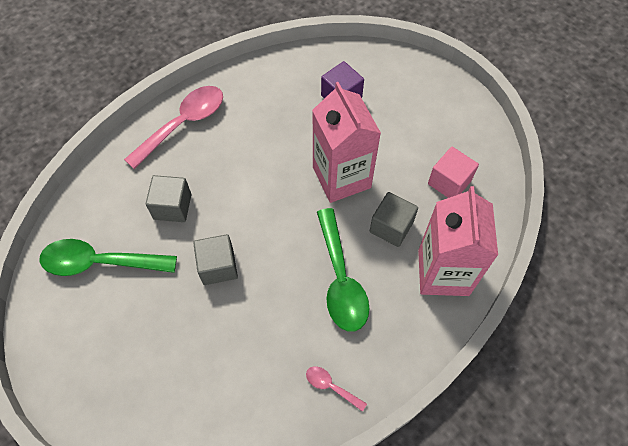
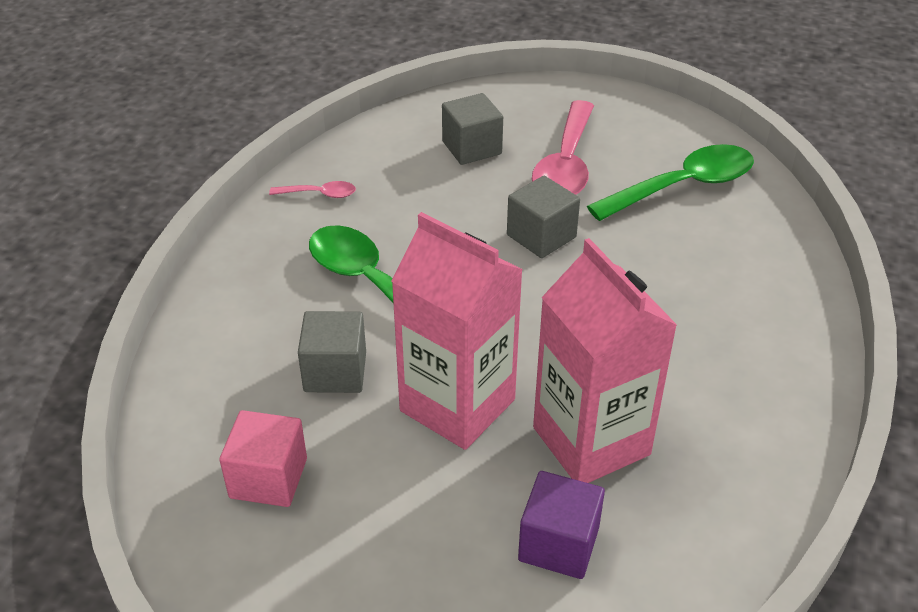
camera: 150 degrees right, 20 degrees down
pink spoon [124,86,223,169] -> pink spoon moved to [532,100,594,195]
grey cube [146,175,191,222] -> grey cube moved to [442,93,503,165]
pink carton [418,186,498,296] -> pink carton moved to [533,238,677,483]

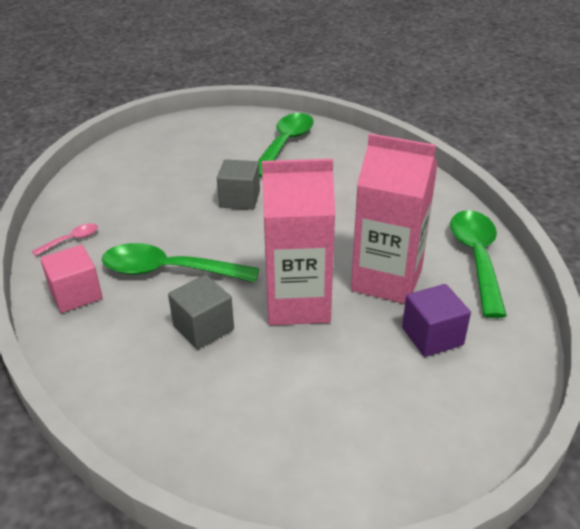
camera: 40 degrees left, 5 degrees down
pink cube [219,410,307,507] -> pink cube moved to [40,245,102,313]
grey cube [442,93,503,165] -> none
pink spoon [532,100,594,195] -> none
none -> green spoon [450,210,507,318]

